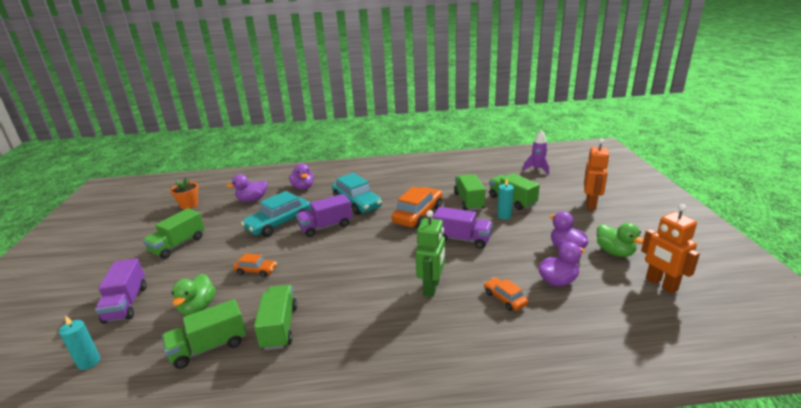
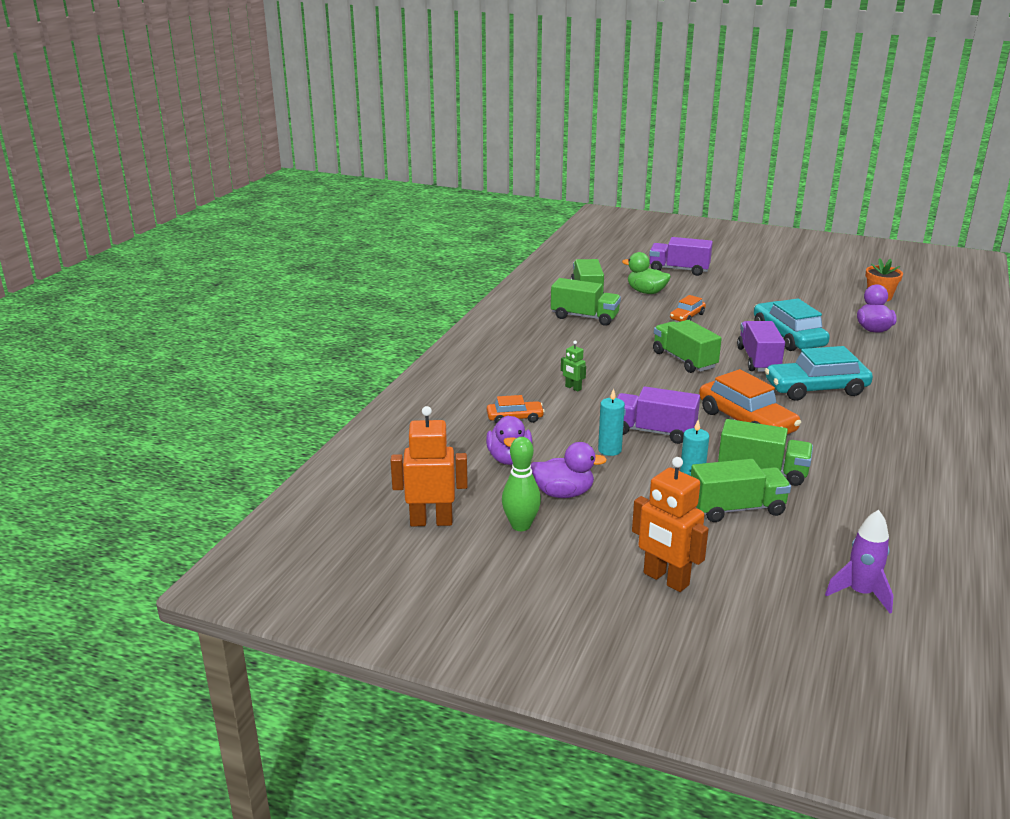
camera: 115 degrees right, 0 degrees up
turquoise candle [59,316,100,370] -> turquoise candle moved to [598,388,625,456]
green truck [143,208,205,259] -> green truck moved to [653,320,722,373]
purple duck [289,164,314,190] -> none
green robot [415,210,445,297] -> green robot [561,341,586,391], size x0.50
purple truck [433,207,493,249] -> purple truck turned 60 degrees clockwise [617,386,700,444]
green duck [597,223,644,257] -> green bowling pin [502,437,541,531]

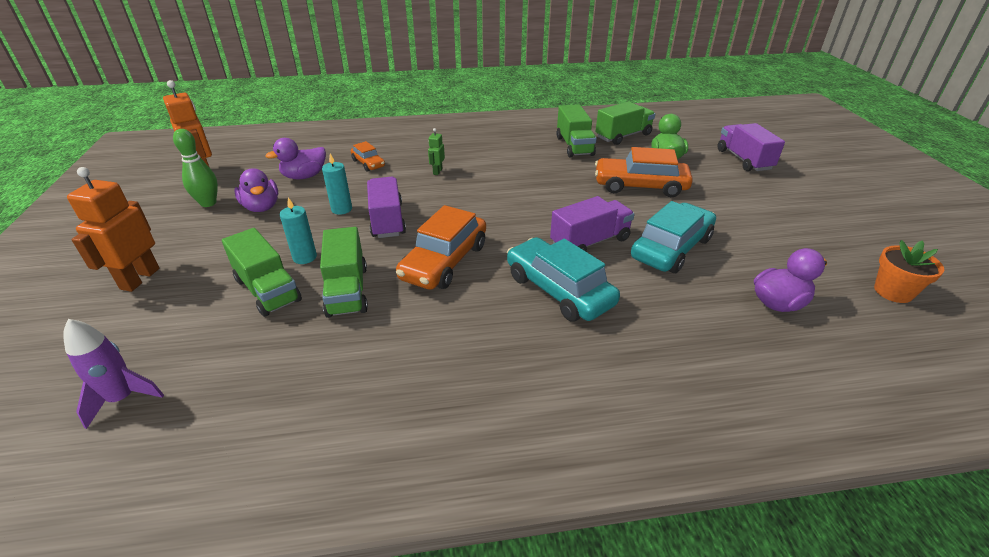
camera: 60 degrees right, 10 degrees up
green truck [653,320,722,373] -> none
orange car [670,295,706,322] -> orange car [595,147,693,197], size x1.89

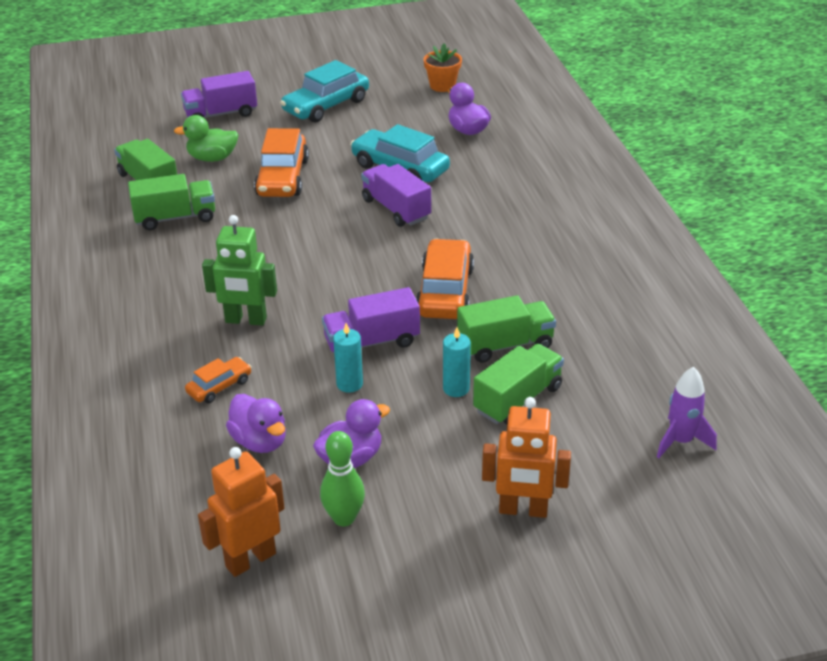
camera: 95 degrees left, 0 degrees up
orange car [396,205,486,290] -> orange car turned 105 degrees counterclockwise [416,239,474,319]
green robot [428,128,445,175] -> green robot [202,215,277,326], size x2.01
turquoise car [507,237,620,322] -> turquoise car moved to [280,60,369,123]

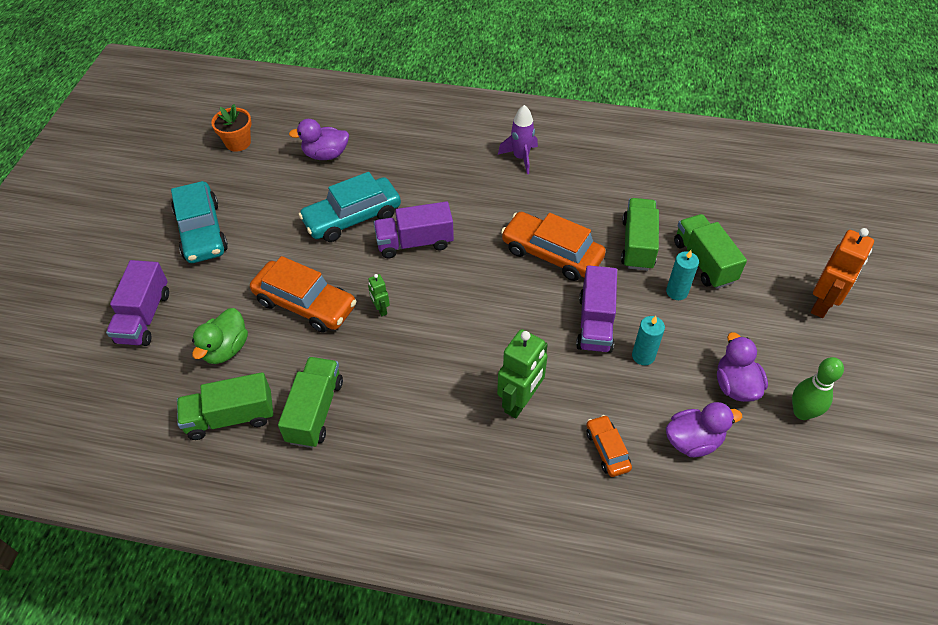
camera: 65 degrees left, 15 degrees up
orange robot [198,447,284,577] -> none
purple rocket [657,367,717,458] -> purple rocket moved to [498,105,538,174]
none -> green robot [368,274,390,316]

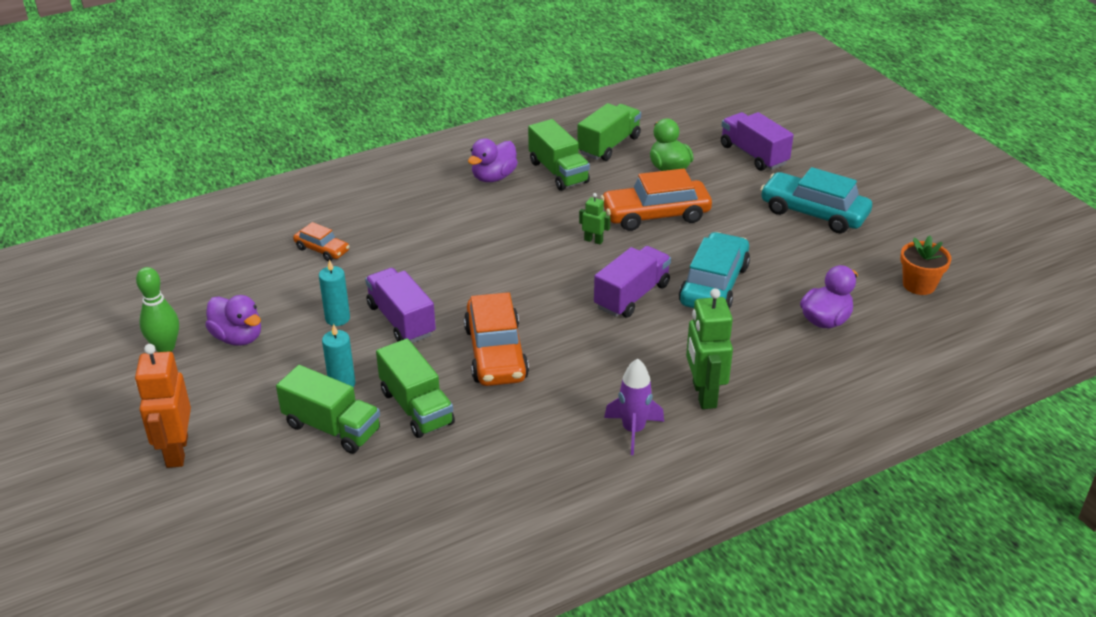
camera: 140 degrees right, 15 degrees down
green robot [497,329,548,418] -> green robot moved to [686,288,733,409]
orange car [501,212,606,281] -> orange car turned 90 degrees clockwise [464,292,529,386]
purple duck [666,402,742,457] -> purple duck moved to [468,138,518,182]

